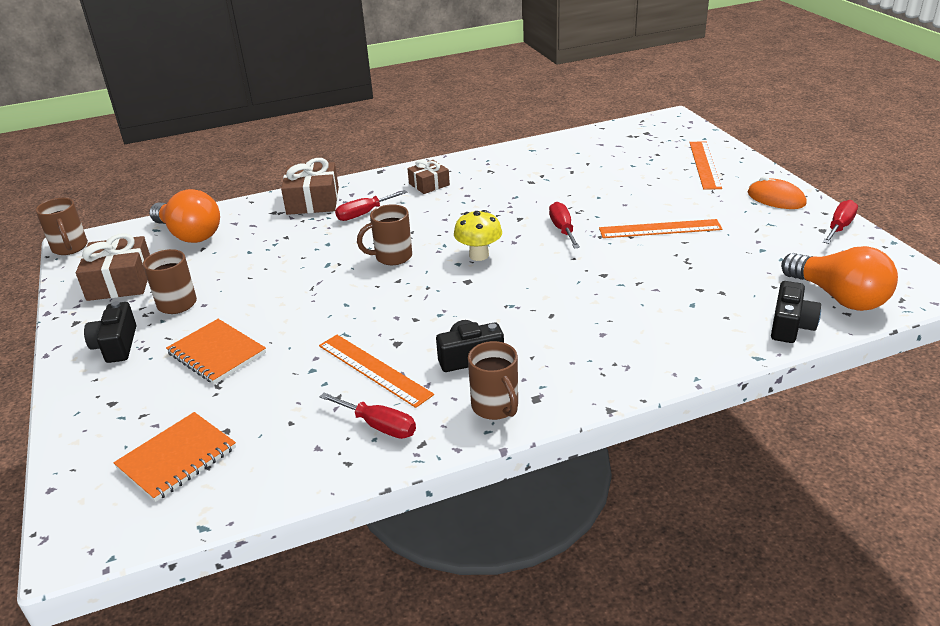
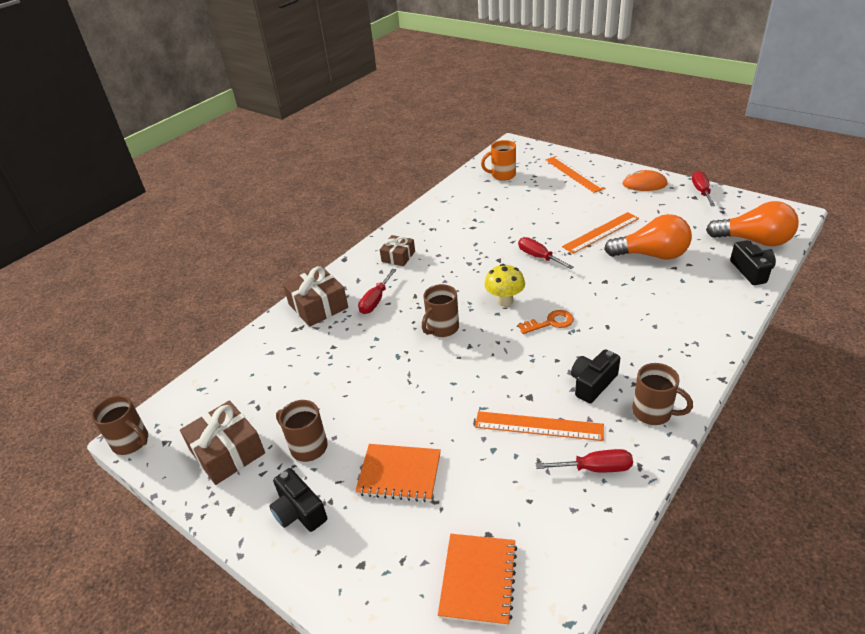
camera: 30 degrees left, 5 degrees up
orange light bulb [149,189,220,243] -> orange light bulb moved to [604,214,692,260]
none -> orange mug [481,140,516,181]
none -> orange key [518,310,574,334]

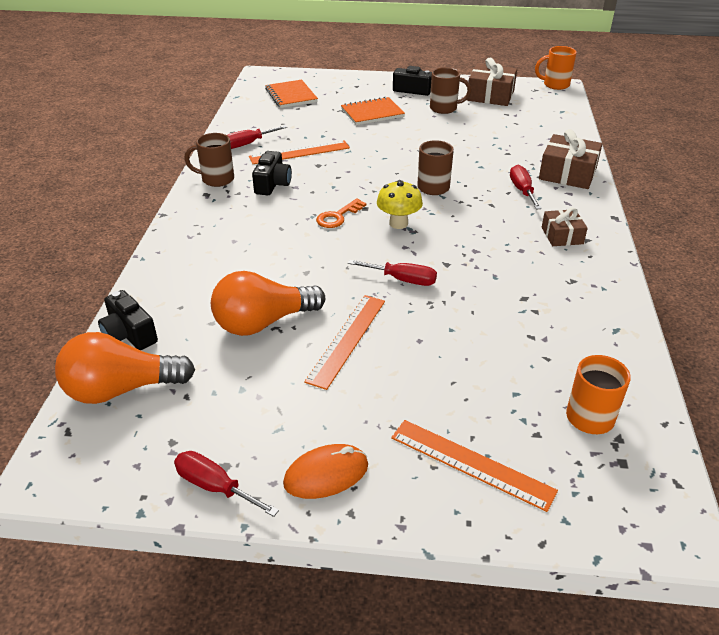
camera: 145 degrees right, 0 degrees up
brown mug [92,395,148,455] -> orange mug [535,46,577,90]
red screwdriver [692,171,715,206] -> red screwdriver turned 150 degrees clockwise [174,451,279,517]

